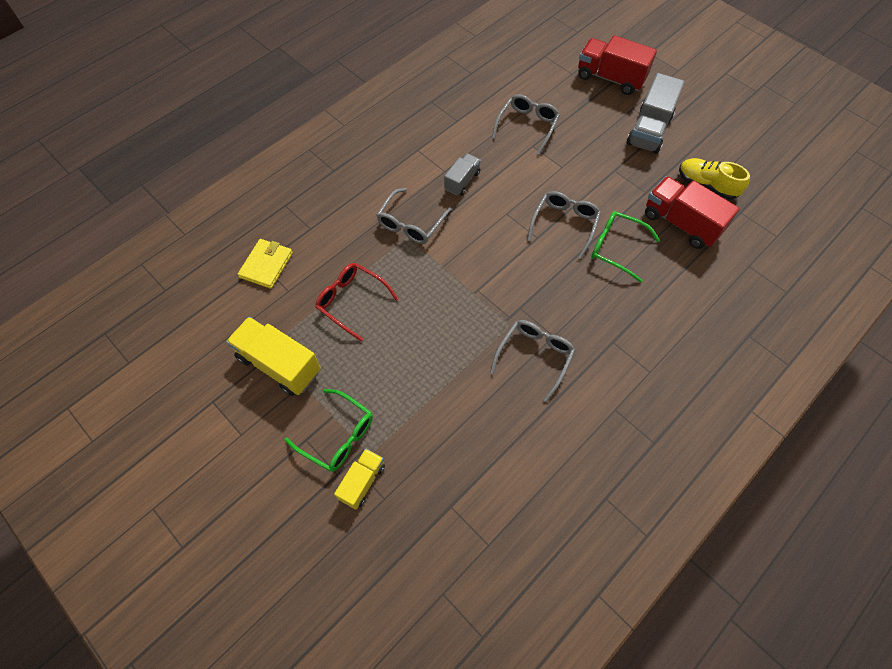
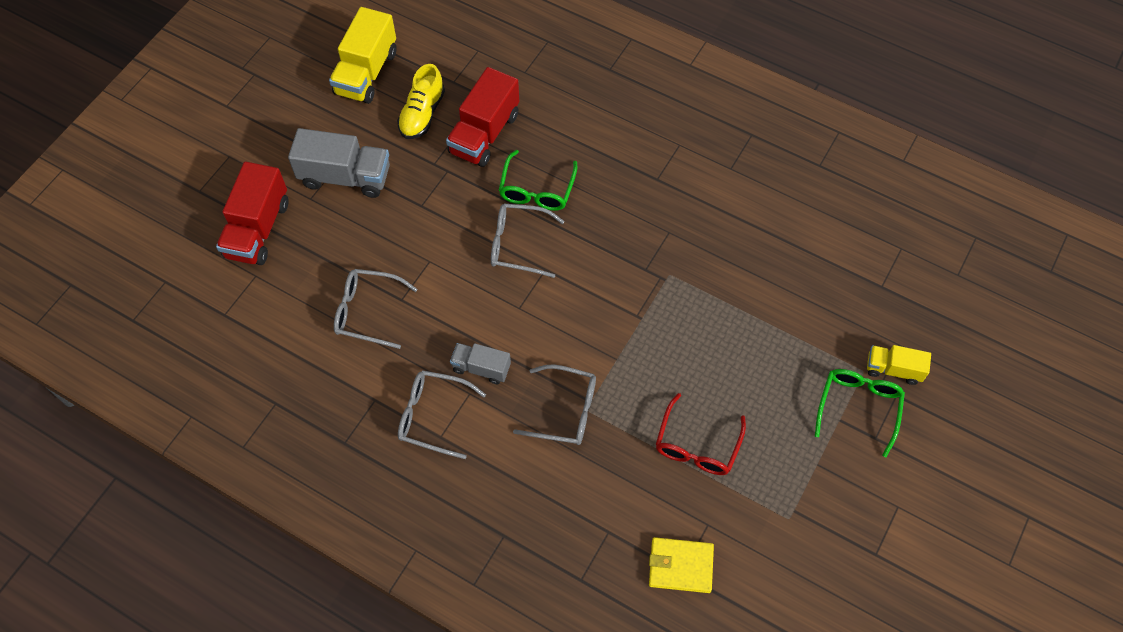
camera: 105 degrees left, 0 degrees up
yellow truck [226,317,321,396] -> yellow truck moved to [329,7,397,104]
grey glasses [490,320,575,402] -> grey glasses moved to [398,370,486,459]

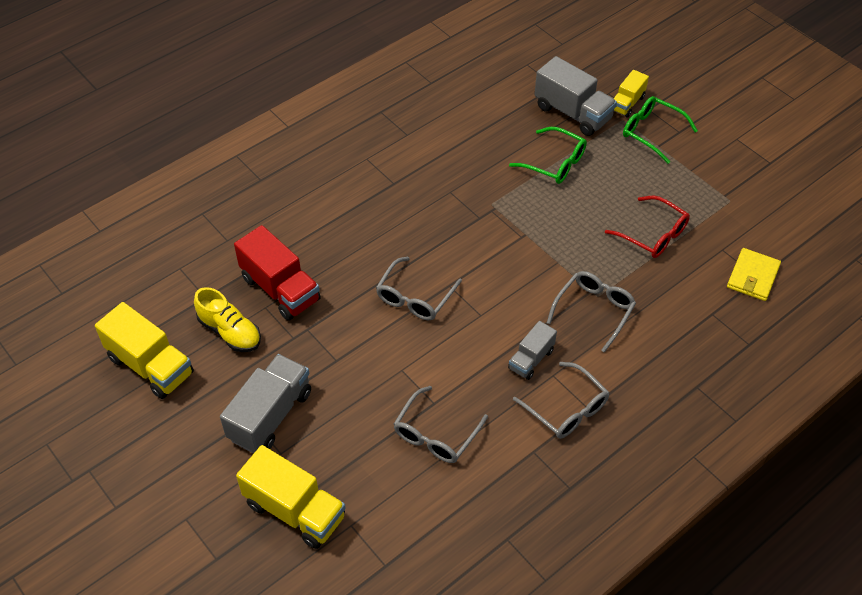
camera: 70 degrees left, 10 degrees down
red truck [216,162,288,265] -> yellow truck [236,445,346,549]
grey glasses [398,370,486,459] -> grey glasses turned 75 degrees counterclockwise [513,362,609,439]
green glasses [499,150,577,211] -> green glasses moved to [509,127,587,184]
none -> grey truck [534,56,617,136]

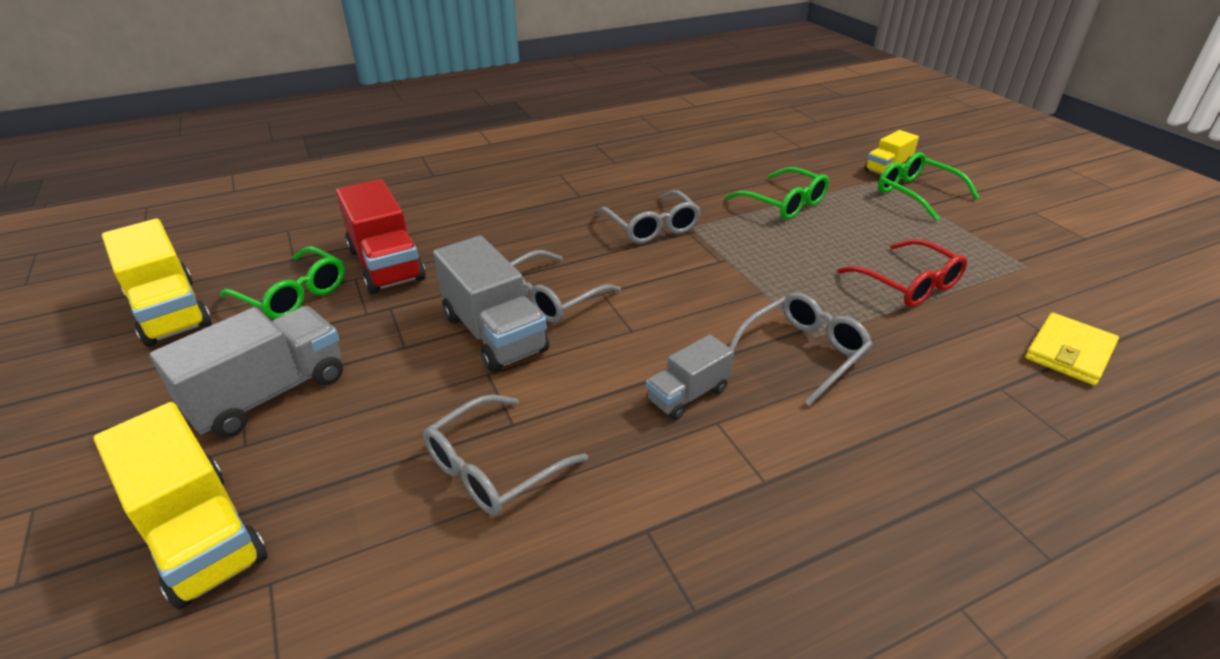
camera: 15 degrees right, 15 degrees down
yellow shoe [194,287,261,352] -> green glasses [220,246,345,319]
grey glasses [513,362,609,439] -> grey glasses moved to [597,190,701,244]
grey truck [534,56,617,136] -> grey truck moved to [433,236,549,372]

